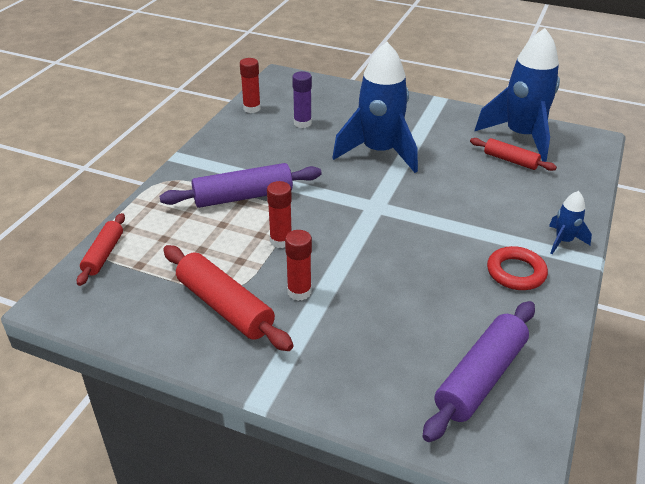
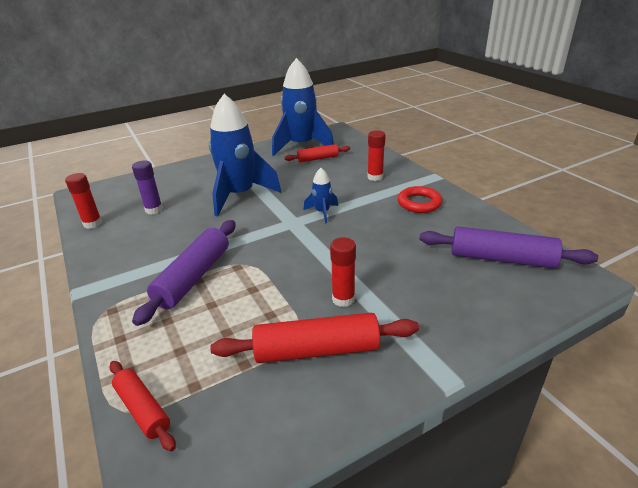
camera: 50 degrees left, 5 degrees down
red glue stick [267,181,292,248] -> red glue stick moved to [367,130,385,181]
purple rolling pin [422,301,535,442] -> purple rolling pin turned 60 degrees counterclockwise [419,227,598,269]
blue rocket [549,191,592,254] -> blue rocket moved to [304,168,338,224]

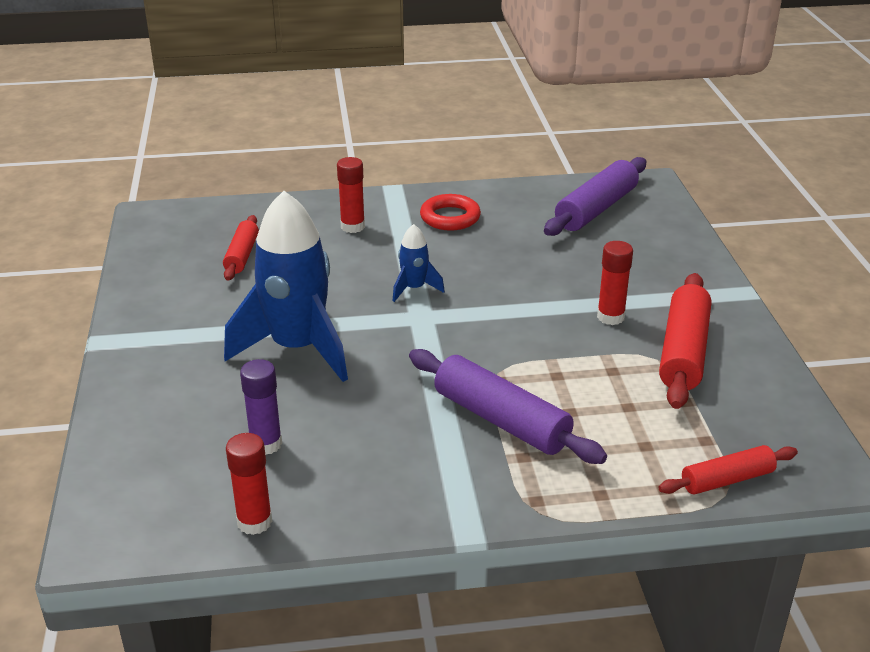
camera: 70 degrees left, 0 degrees up
blue rocket [272,58,334,156] -> none

